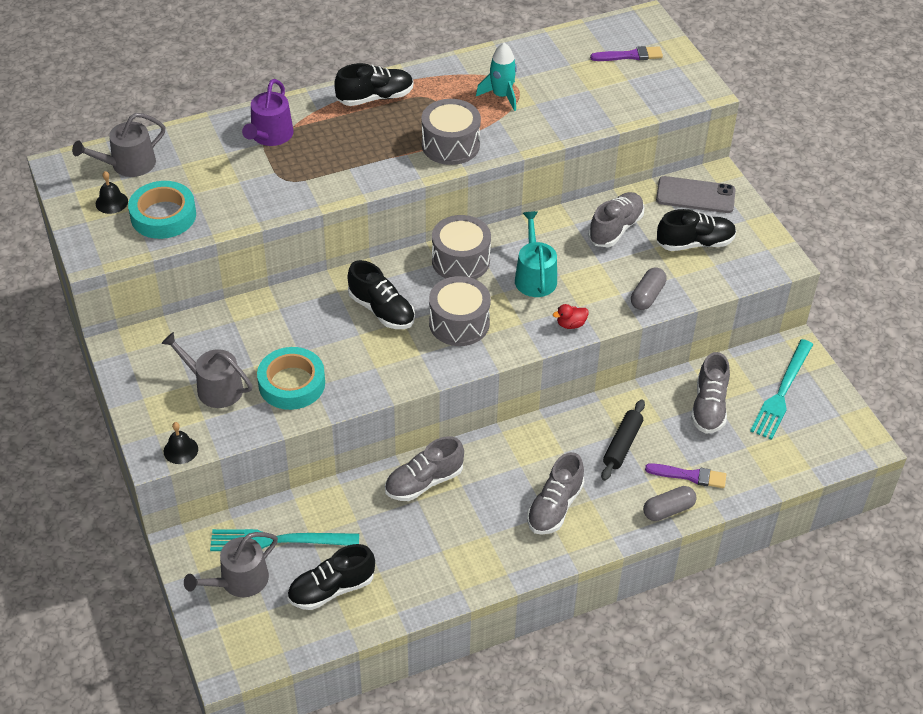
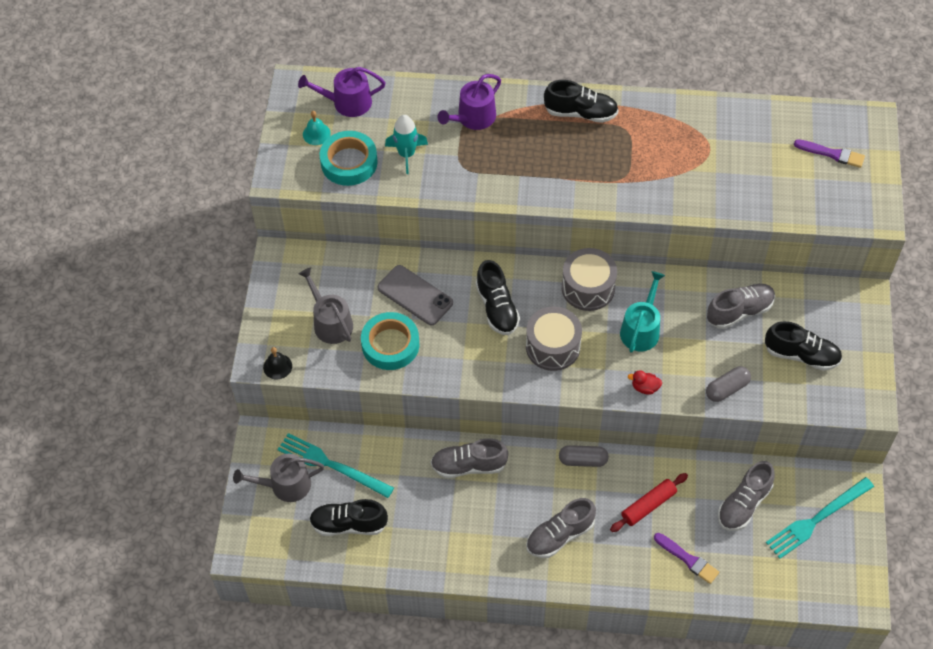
camera: 30 degrees right, 10 degrees up
grey watering can [72,113,165,177] -> purple watering can [298,67,385,117]
black bell [96,171,128,214] -> turquoise bell [303,111,331,145]
grey drum [421,99,481,165] -> none
turquoise rocket [476,43,517,111] -> turquoise rocket moved to [385,115,428,174]
black rolling pin [601,400,645,481] -> red rolling pin [610,473,688,532]
grey capsule [643,486,697,521] -> grey capsule moved to [559,445,609,467]
grey phone [656,176,736,213] -> grey phone moved to [378,265,453,325]

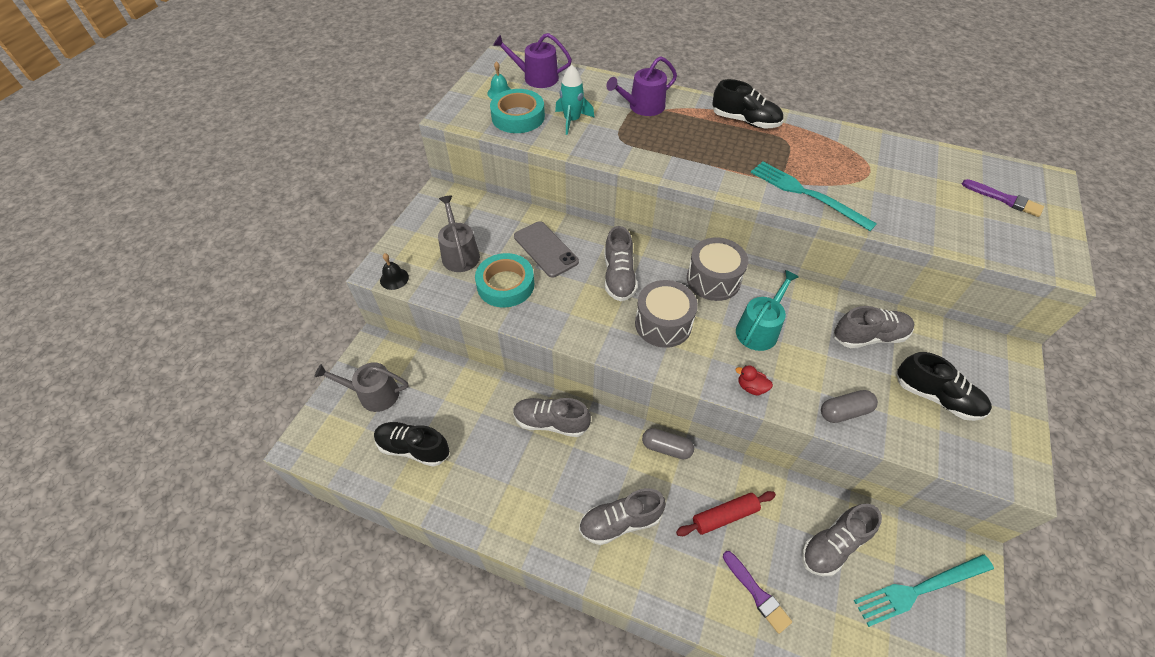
camera: 15 degrees right, 5 degrees down
turquoise fork [277,433,394,498] -> turquoise fork moved to [751,162,877,231]
black shoe [476,260,520,335] -> grey shoe [604,226,638,301]

